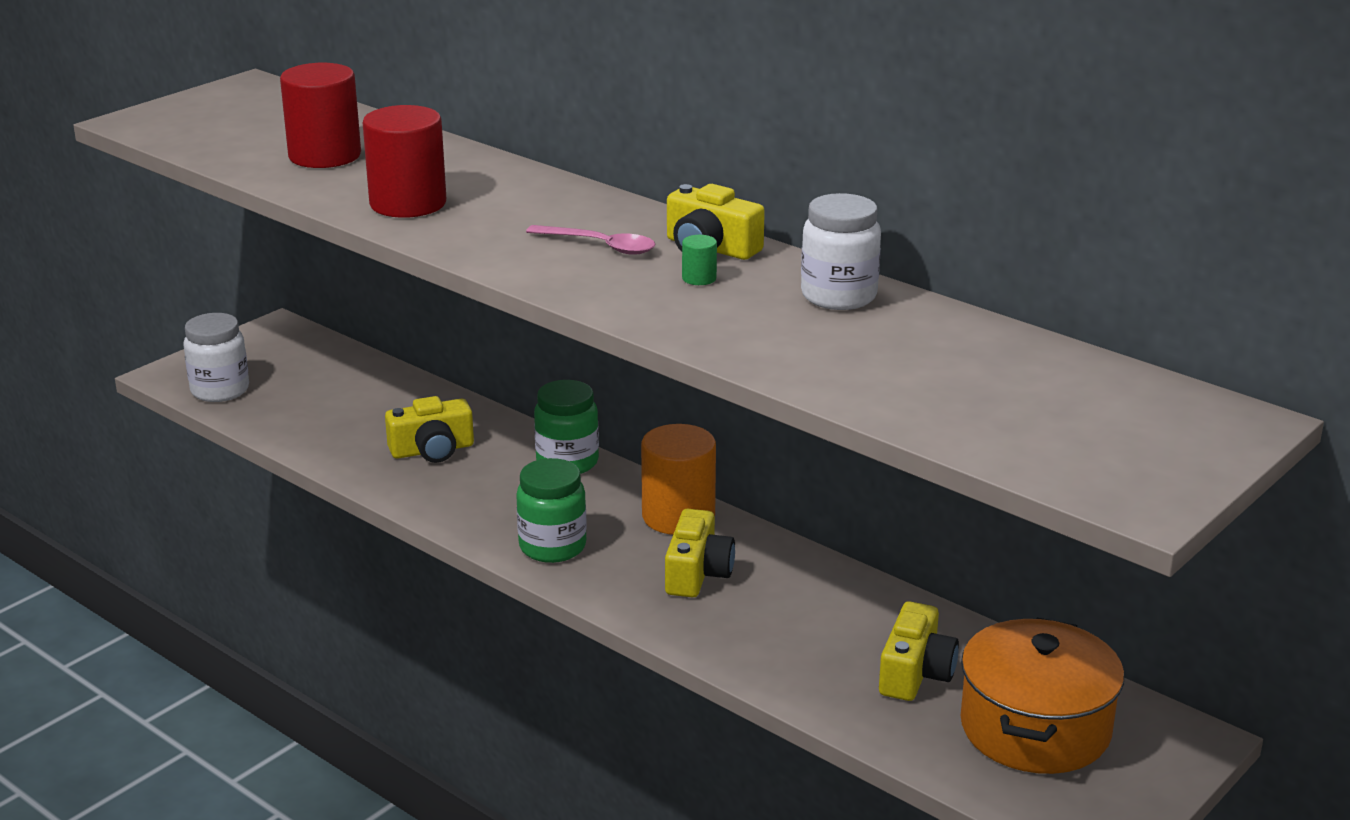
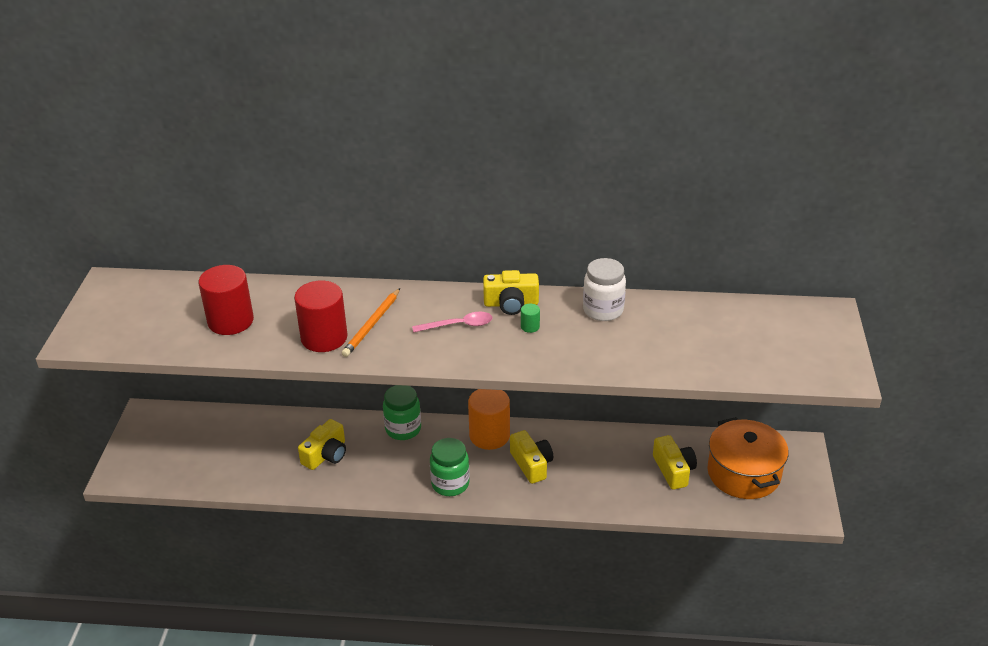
camera: 35 degrees left, 10 degrees up
white jar [183,313,249,402] -> none
none -> orange pencil [342,288,400,357]

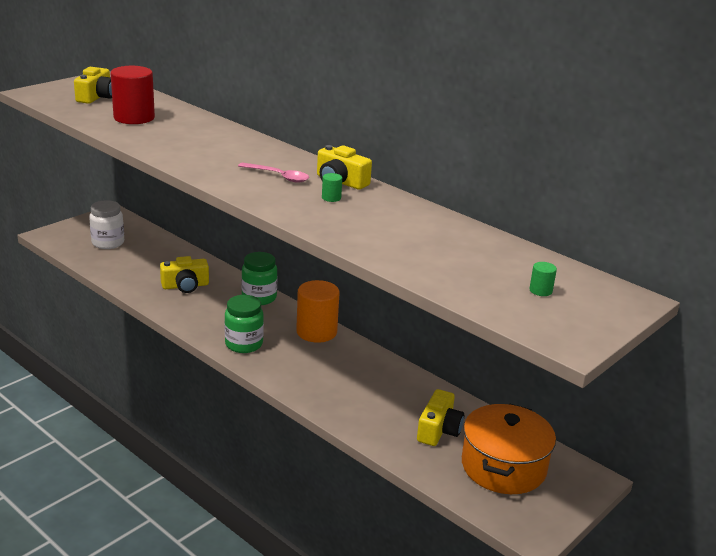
camera: 35 degrees right, 10 degrees down
red cylinder [294,280,348,352] -> none
orange pencil [342,288,400,357] -> none
yellow camera [510,430,553,484] -> yellow camera moved to [74,67,112,104]
white jar [583,258,626,321] -> white jar moved to [89,200,124,249]
none -> green cylinder [529,262,557,296]

